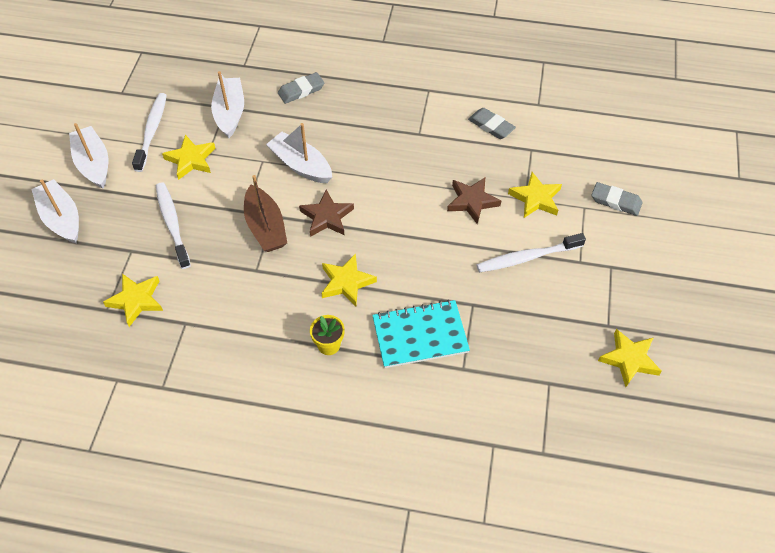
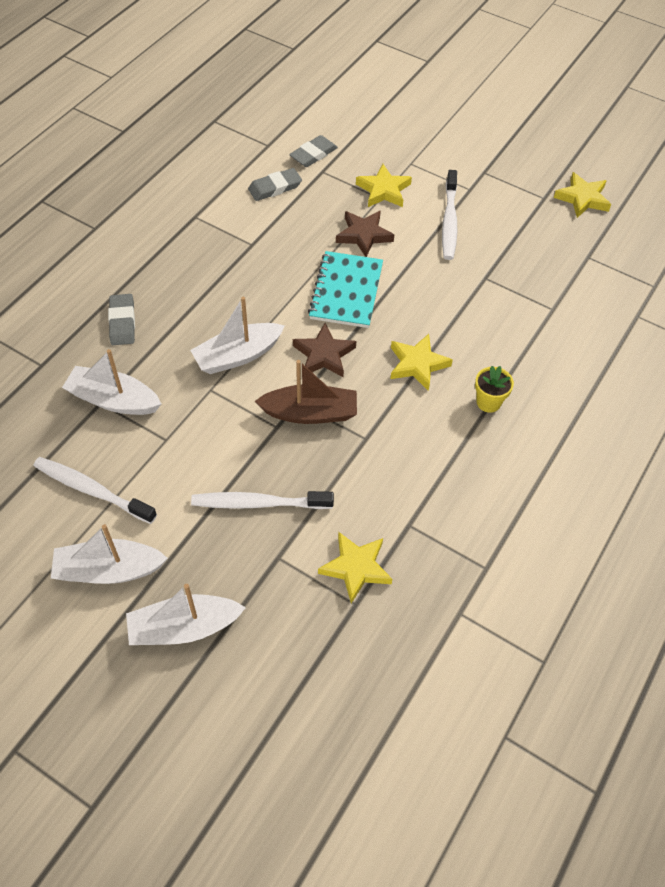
camera: 70 degrees left, 0 degrees up
yellow star [162,135,216,180] -> none
turquoise notebook [372,300,470,368] -> turquoise notebook moved to [308,251,383,328]
grey eraser [591,182,642,216] -> grey eraser moved to [289,135,338,167]

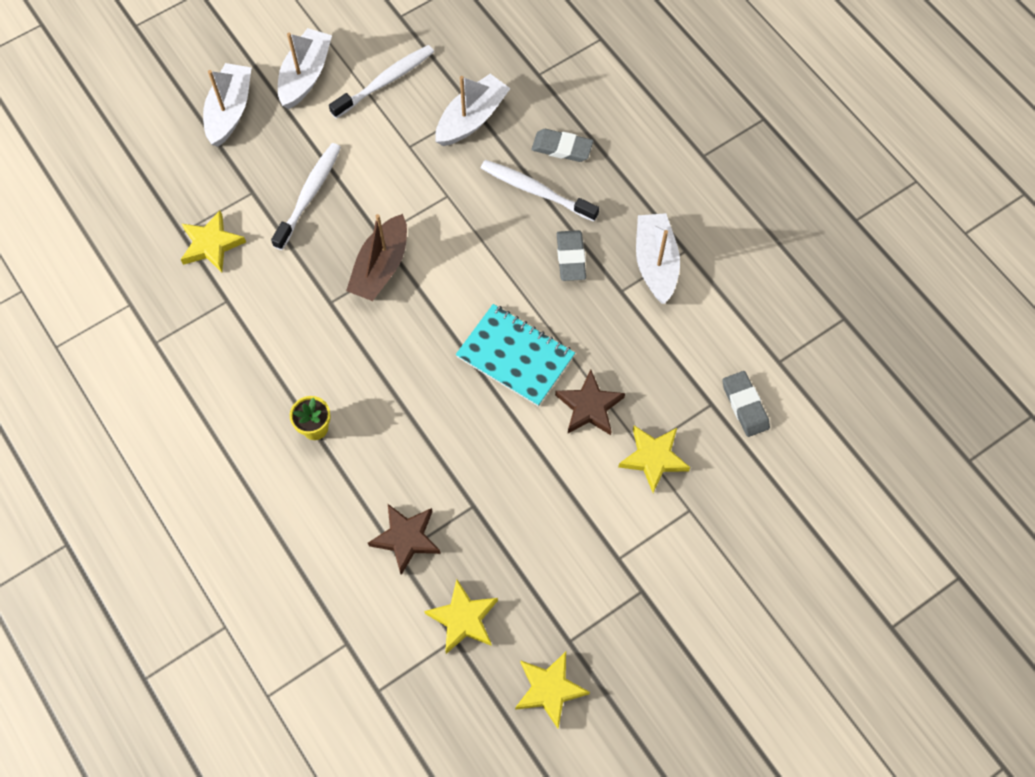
camera: 115 degrees right, 10 degrees up
white boat [190,297,285,374] -> white boat moved to [636,213,680,304]
grey eraser [248,168,302,201] -> grey eraser moved to [557,230,586,281]
brown star [293,323,356,377] -> brown star moved to [368,504,441,575]
yellow star [390,334,453,391] -> yellow star moved to [424,579,498,654]
white toothbrush [442,170,457,260] -> white toothbrush moved to [481,160,599,222]

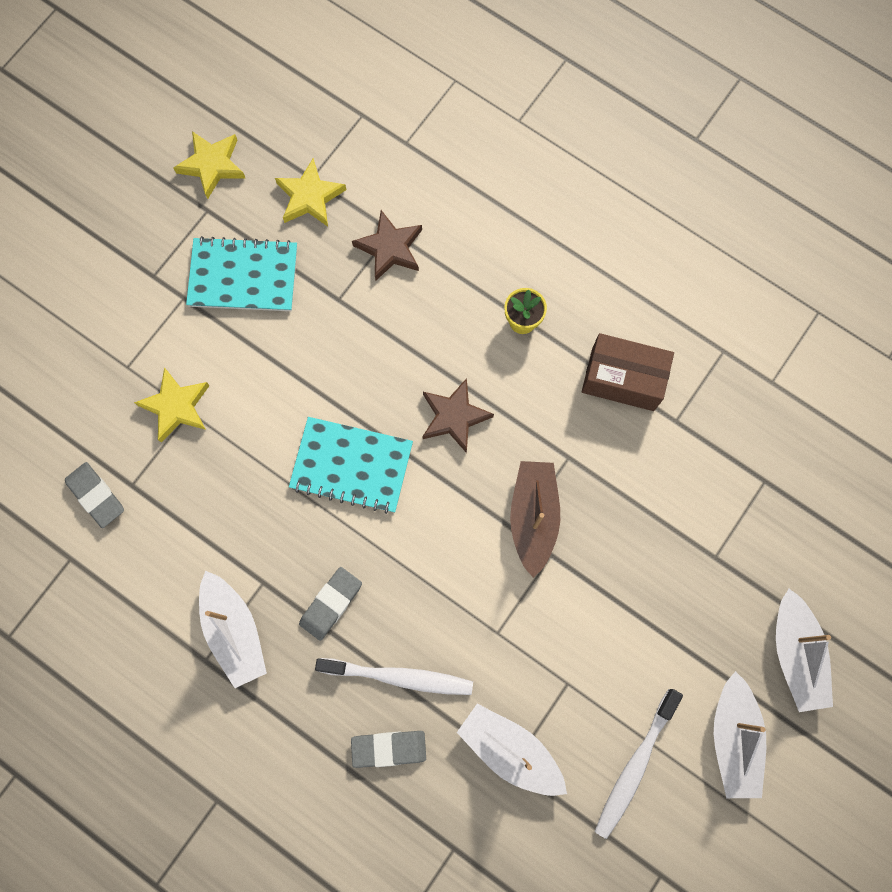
camera: 160 degrees right, 10 degrees up
yellow star [181,211,246,272] -> none
white toothbrush [271,143,341,250] -> none
white boat [435,74,511,146] -> white boat turned 105 degrees clockwise [457,704,567,796]
brown star [555,370,625,435] -> brown star moved to [422,378,494,453]
grey eraser [557,230,586,281] -> grey eraser turned 60 degrees clockwise [299,567,362,641]
none -> turquoise notebook [186,236,297,311]
none -> brown box [582,333,674,411]

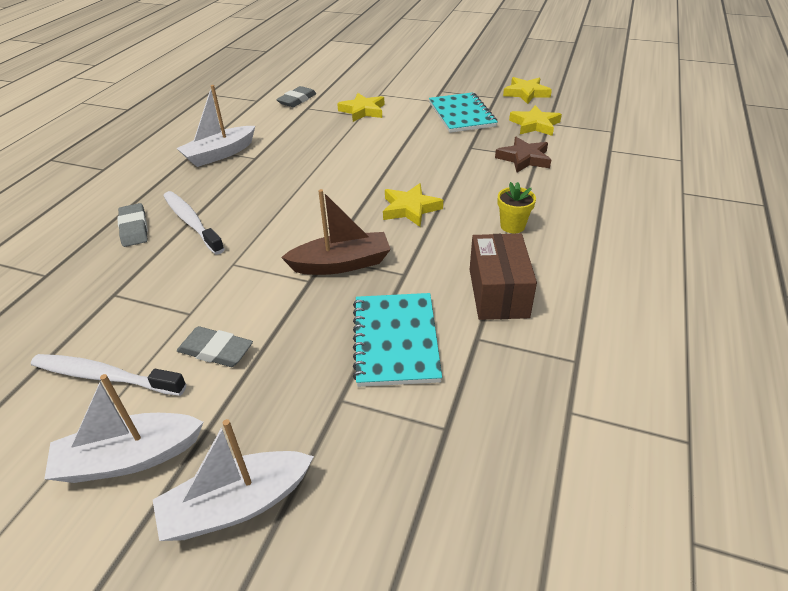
camera: 75 degrees right, 35 degrees down
turquoise notebook [289,417,413,514] -> turquoise notebook moved to [353,293,442,387]
grey eraser [299,567,362,641] -> grey eraser moved to [177,326,253,367]
white toothbrush [315,658,473,695] -> white toothbrush turned 150 degrees clockwise [164,191,225,255]
brown star [422,378,494,453] -> yellow star [383,183,443,227]
white boat [457,704,567,796] -> none

